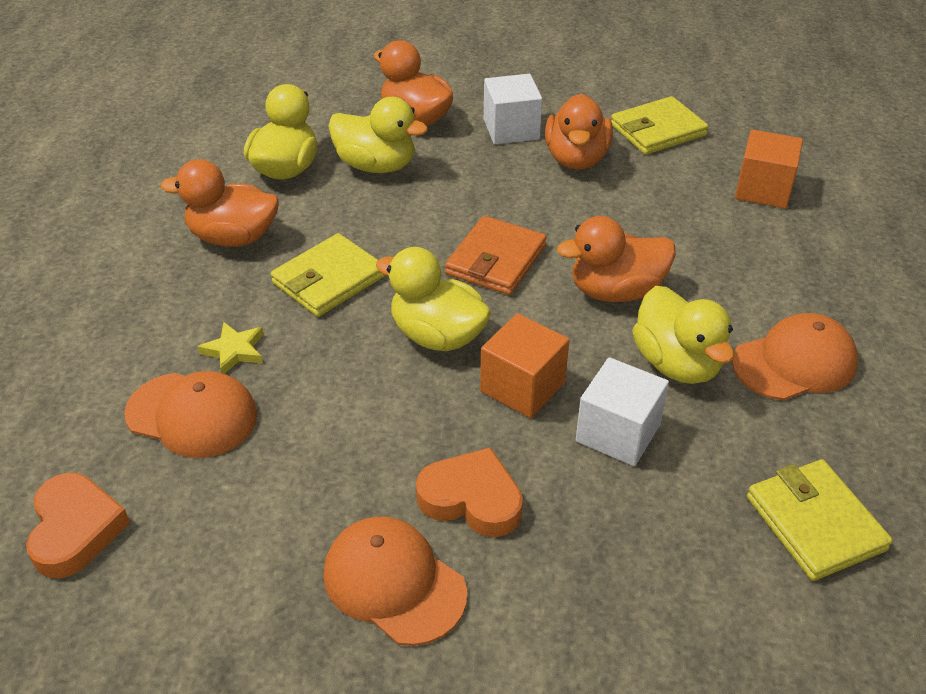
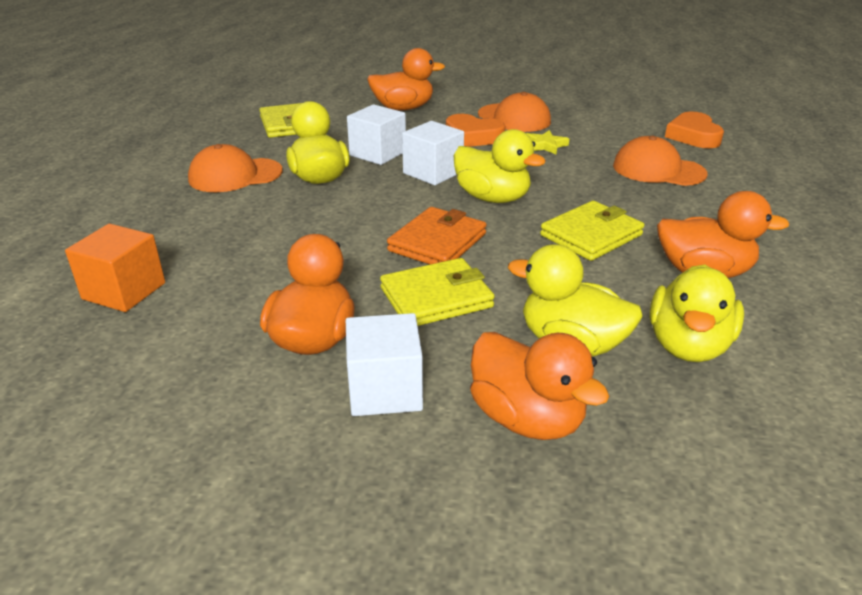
camera: 175 degrees left, 10 degrees down
yellow star [197,322,264,374] -> yellow star moved to [527,130,569,155]
orange cube [480,313,569,418] -> white cube [402,121,464,185]
orange duck [557,216,676,302] -> orange duck moved to [367,48,445,110]
yellow wallet [611,96,708,155] -> yellow wallet moved to [380,258,495,326]

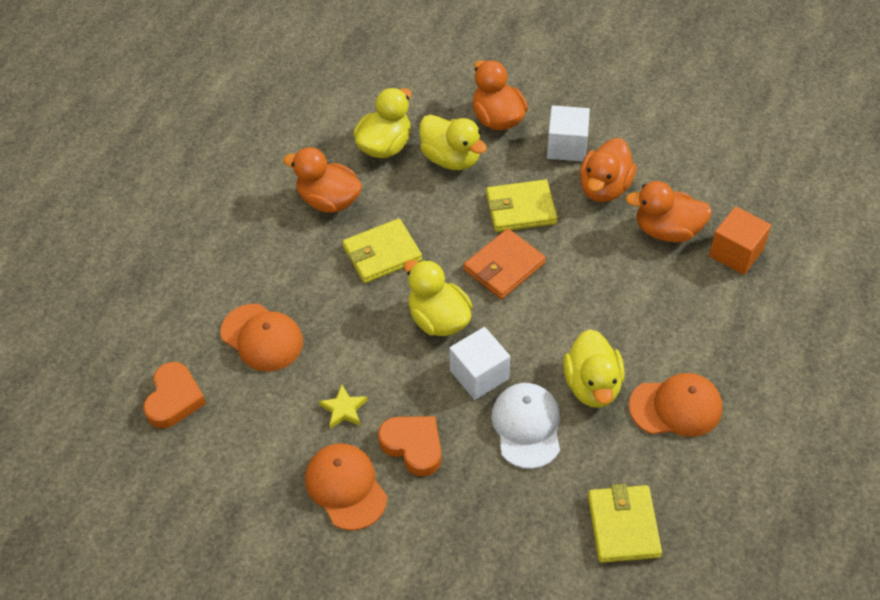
camera: 165 degrees left, 20 degrees up
white cube [347,104,406,165] -> white cap [492,383,560,469]
orange duck [367,48,445,110] -> orange duck moved to [625,181,712,242]

